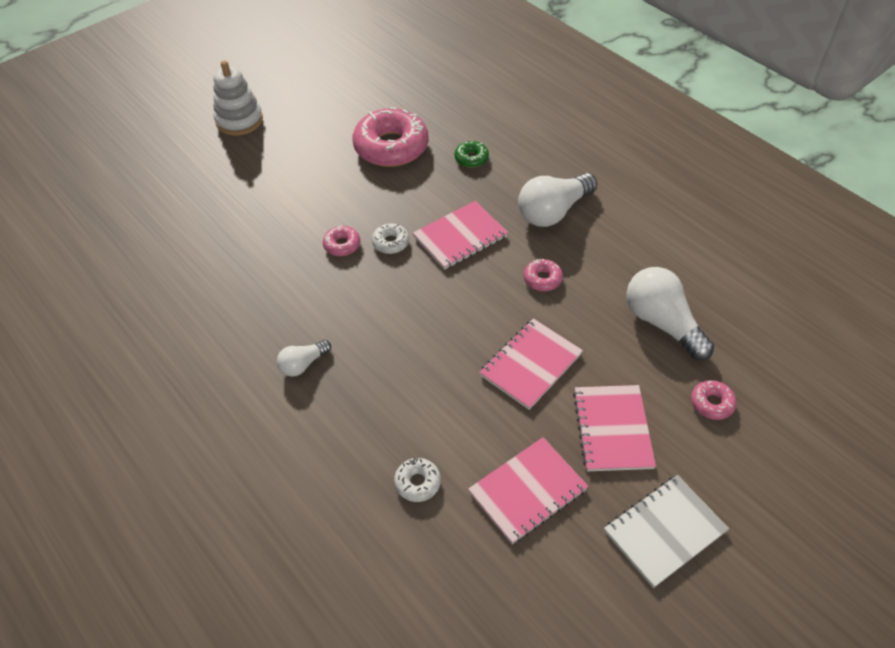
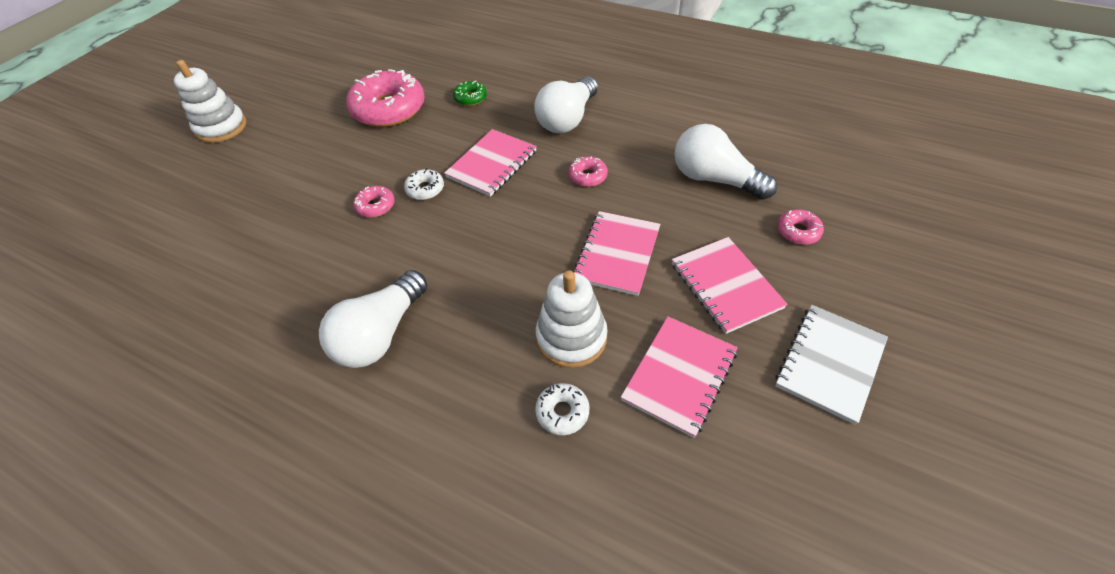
camera: 20 degrees left, 0 degrees up
white light bulb [277,340,331,377] -> white light bulb [319,270,427,368], size x1.87
none -> white stacking toy [536,270,608,368]

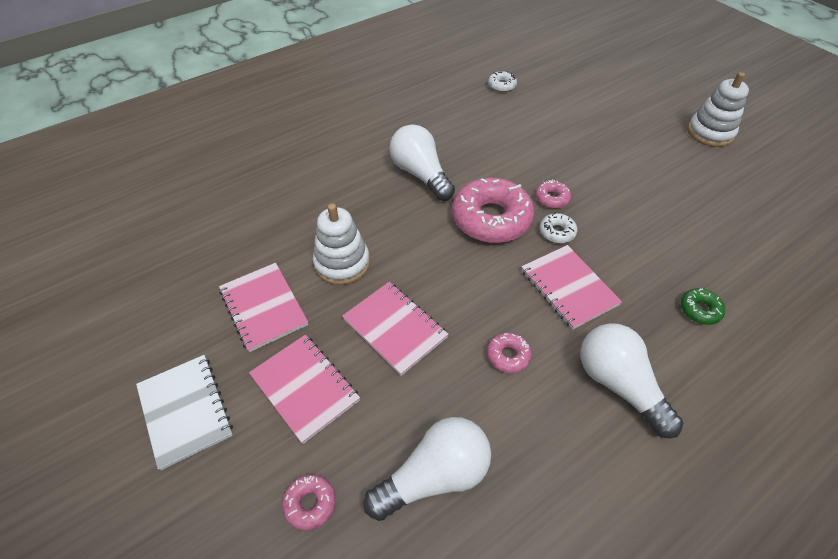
camera: 115 degrees right, 0 degrees up
pink donut [346,69,425,127] -> pink donut moved to [452,178,535,243]
white donut [535,383,589,435] -> white donut moved to [488,71,517,92]
pink notebook [672,237,788,334] -> pink notebook turned 45 degrees clockwise [249,335,360,444]

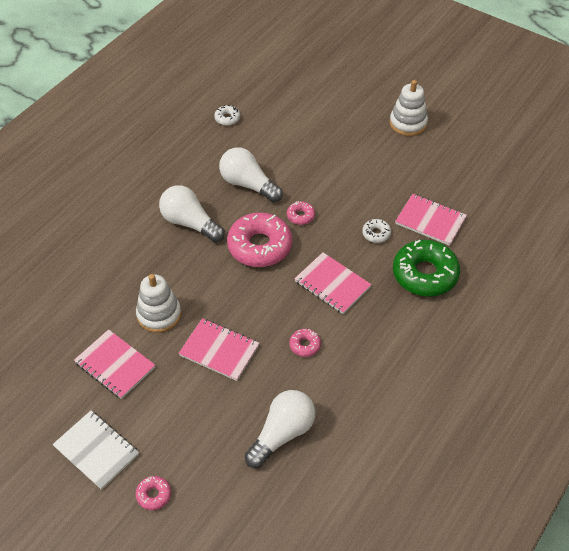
camera: 20 degrees left, 0 degrees up
pink notebook [249,335,360,444] -> pink notebook moved to [395,194,467,246]
pink donut [282,474,336,531] -> pink donut moved to [135,476,171,510]
white donut [540,213,577,243] -> white donut moved to [362,219,391,243]
white light bulb [581,323,683,438] -> white light bulb moved to [219,147,283,202]
green donut [681,288,725,325] -> green donut [393,240,460,297], size x2.23

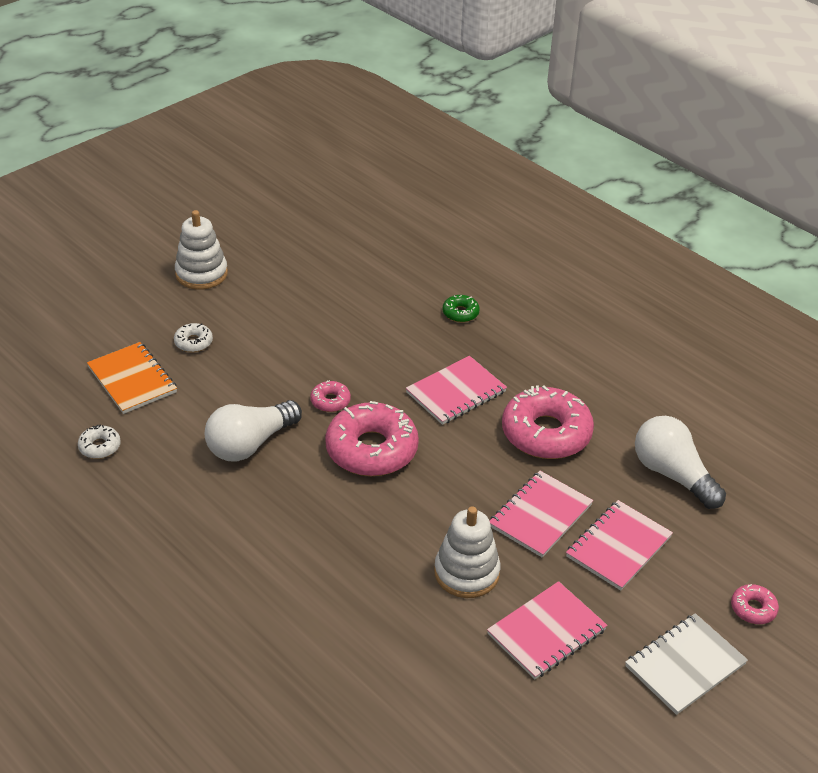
camera: 80 degrees left, 10 degrees down
white light bulb [159,185,224,242] -> none
pink donut [289,329,321,357] -> pink donut [502,385,594,459], size x2.23
white donut [362,219,391,243] -> white donut moved to [174,323,213,352]
green donut [393,240,460,297] -> green donut [442,295,480,323], size x0.45
pink notebook [395,194,467,246] -> pink notebook moved to [566,500,673,591]
none -> orange notebook [87,342,177,414]

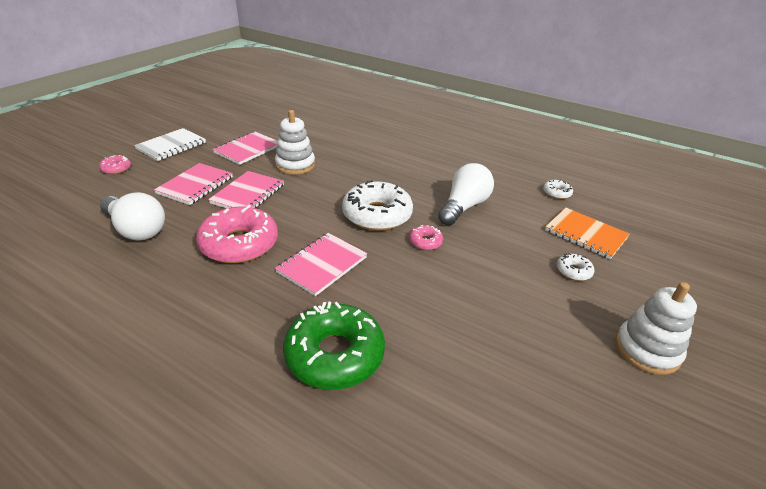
camera: 165 degrees right, 5 degrees down
pink donut [325,401,419,476] -> white donut [342,180,413,231]
green donut [442,295,480,323] -> green donut [283,302,385,390], size x2.23

